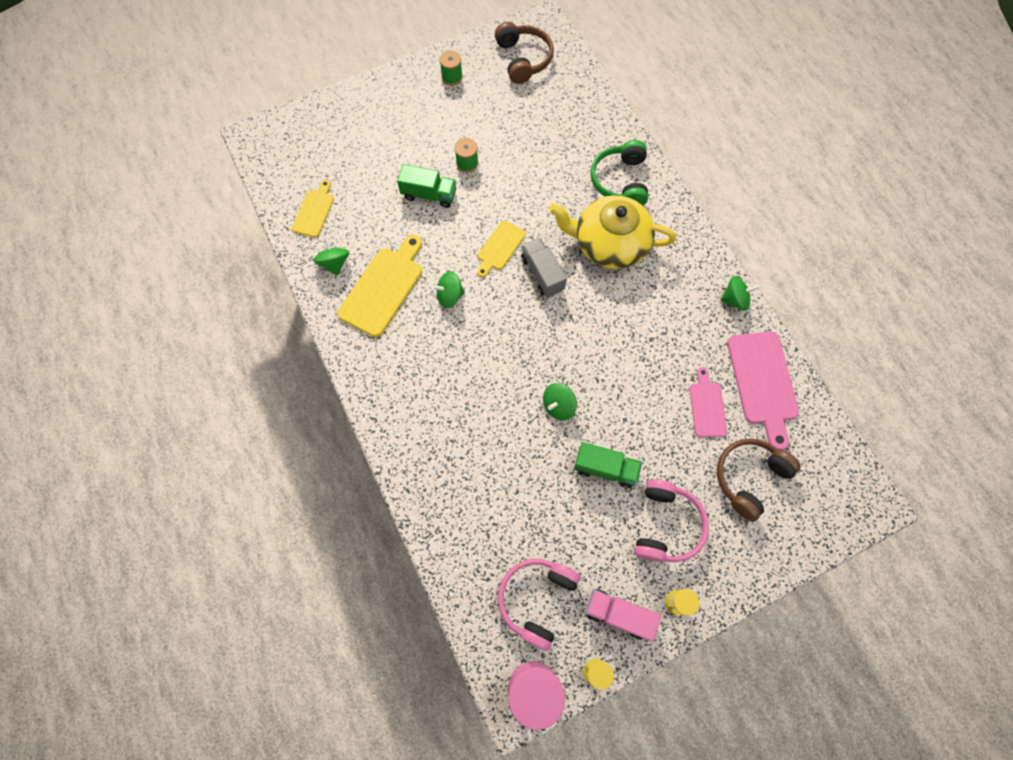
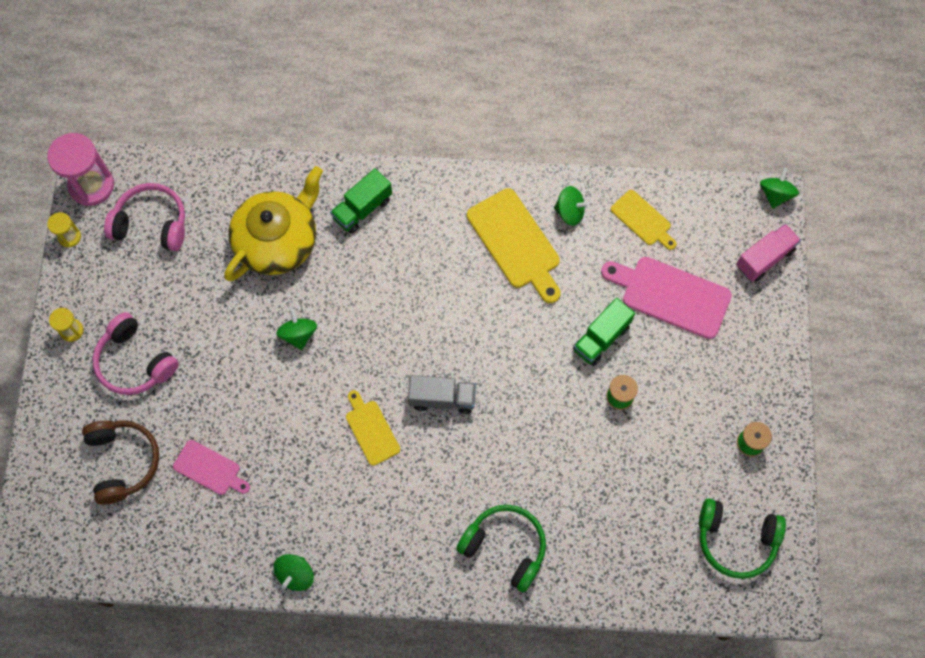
camera: 120 degrees right, 0 degrees up
green spinning top [432,271,465,308] -> green spinning top moved to [760,168,799,209]
yellow cutting board [477,220,526,277] -> yellow cutting board moved to [346,390,400,466]
brown headphones [495,22,554,84] -> green headphones [699,498,786,579]
pink headphones [498,559,581,651] -> pink headphones turned 45 degrees counterclockwise [104,183,185,251]
yellow teapot [549,195,676,269] -> yellow teapot moved to [224,166,323,281]
green truck [574,442,642,488] -> green truck moved to [330,168,392,234]
pink truck [586,589,661,641] -> pink truck moved to [736,224,801,282]
pink cutting board [727,331,799,450] -> pink cutting board moved to [601,257,732,339]

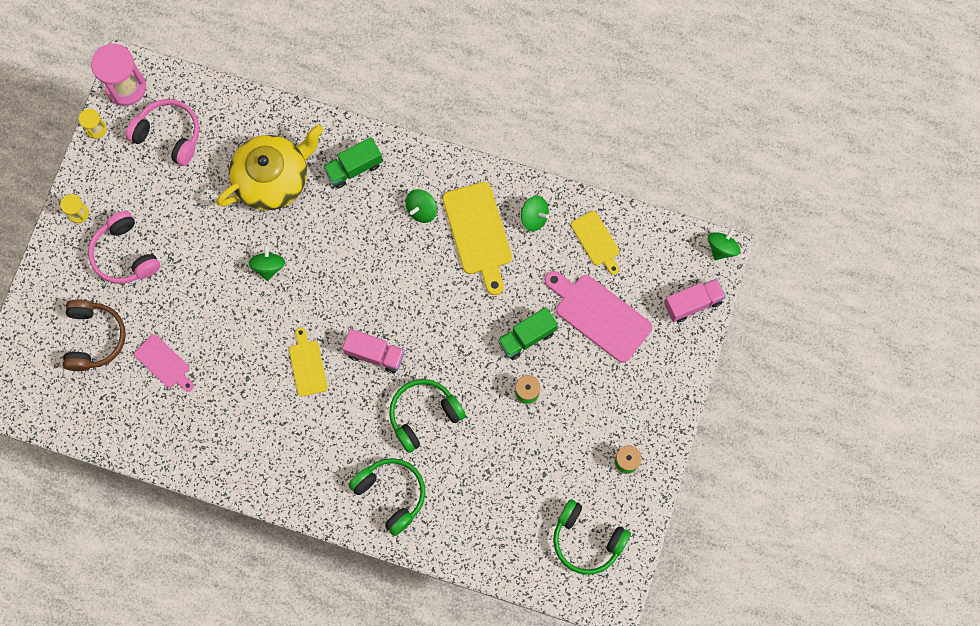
camera: 15 degrees right, 5 degrees up
green spinning top [273,554,314,591] -> green spinning top moved to [406,189,437,223]
grey truck [408,375,476,414] -> pink truck [342,329,405,373]
none -> green headphones [389,379,466,453]

